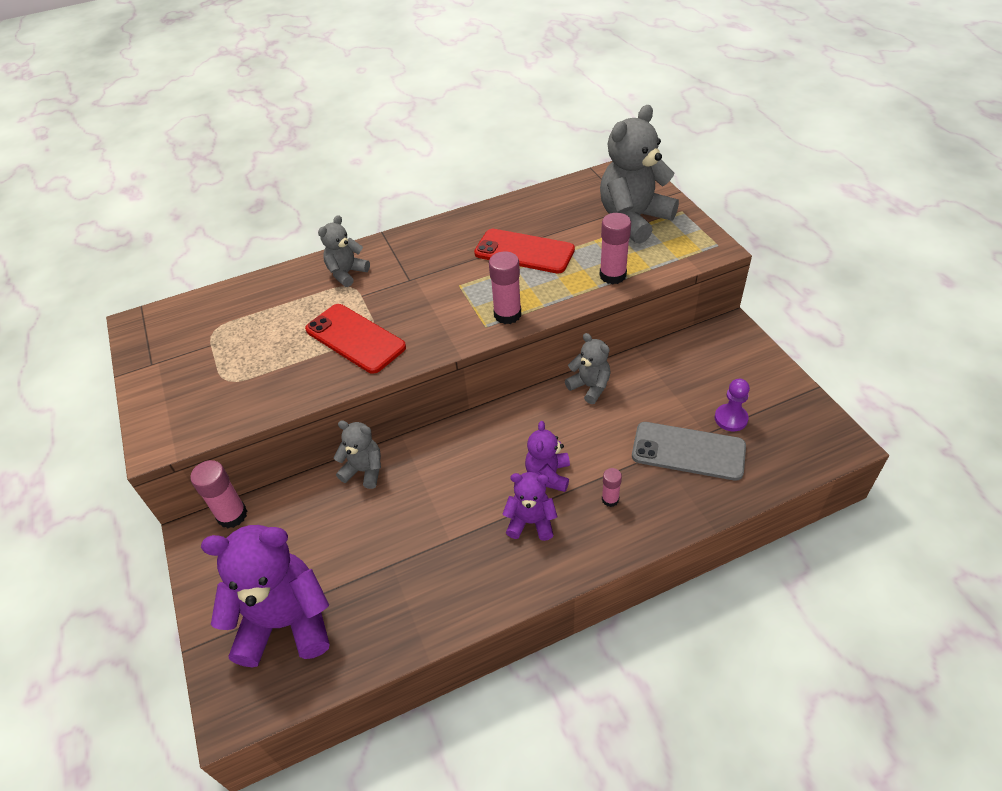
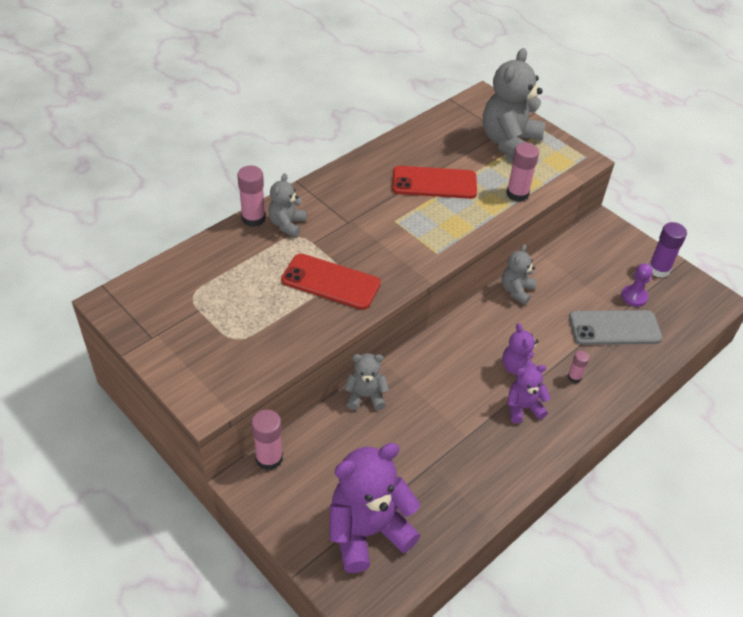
camera: 25 degrees left, 0 degrees up
pink glue stick [489,251,521,324] -> pink glue stick moved to [237,165,266,227]
grey teddy bear [565,333,611,404] -> grey teddy bear turned 90 degrees counterclockwise [502,244,537,305]
none -> purple glue stick [649,222,687,278]

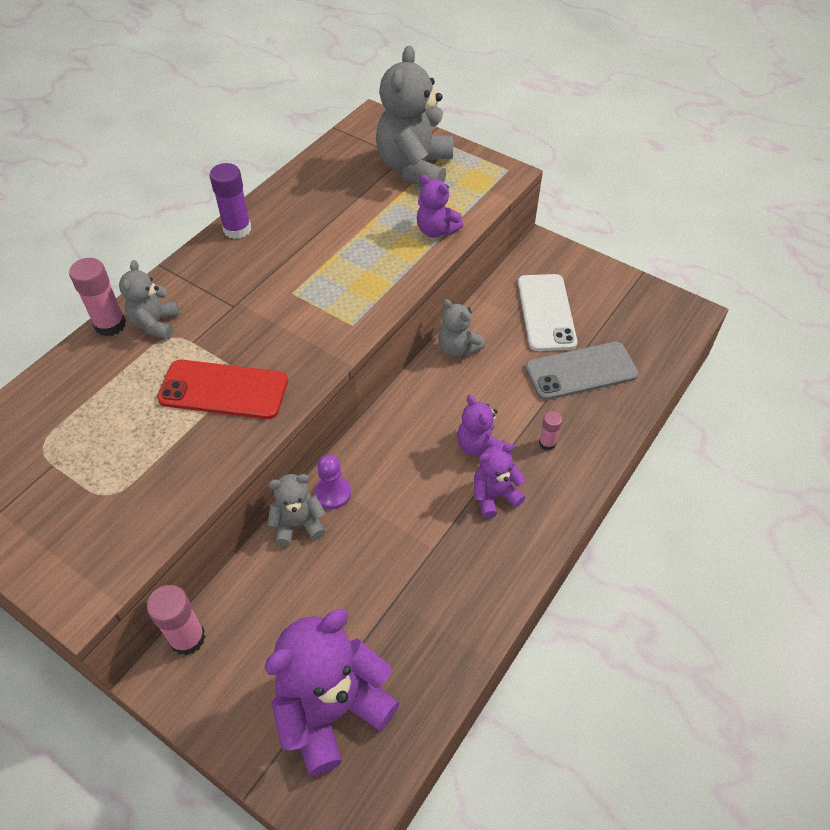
camera: 10 degrees left, 5 degrees up
red phone [392,166,477,199] -> none
grey teddy bear [502,244,537,305] -> grey teddy bear turned 60 degrees counterclockwise [438,299,485,357]
pink glue stick [506,142,539,202] -> purple teddy bear [417,175,464,238]
purple pawn [621,263,653,307] -> purple pawn moved to [314,454,351,509]
purple glue stick [649,222,687,278] -> purple glue stick moved to [209,163,251,239]
none -> white phone [518,274,577,351]

